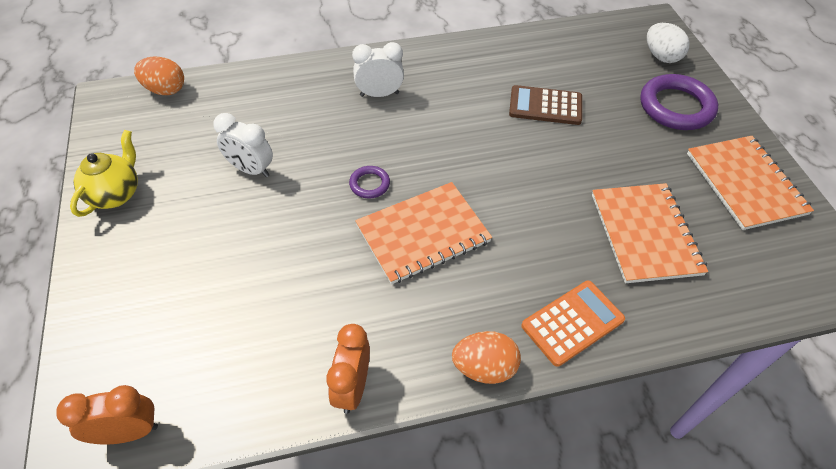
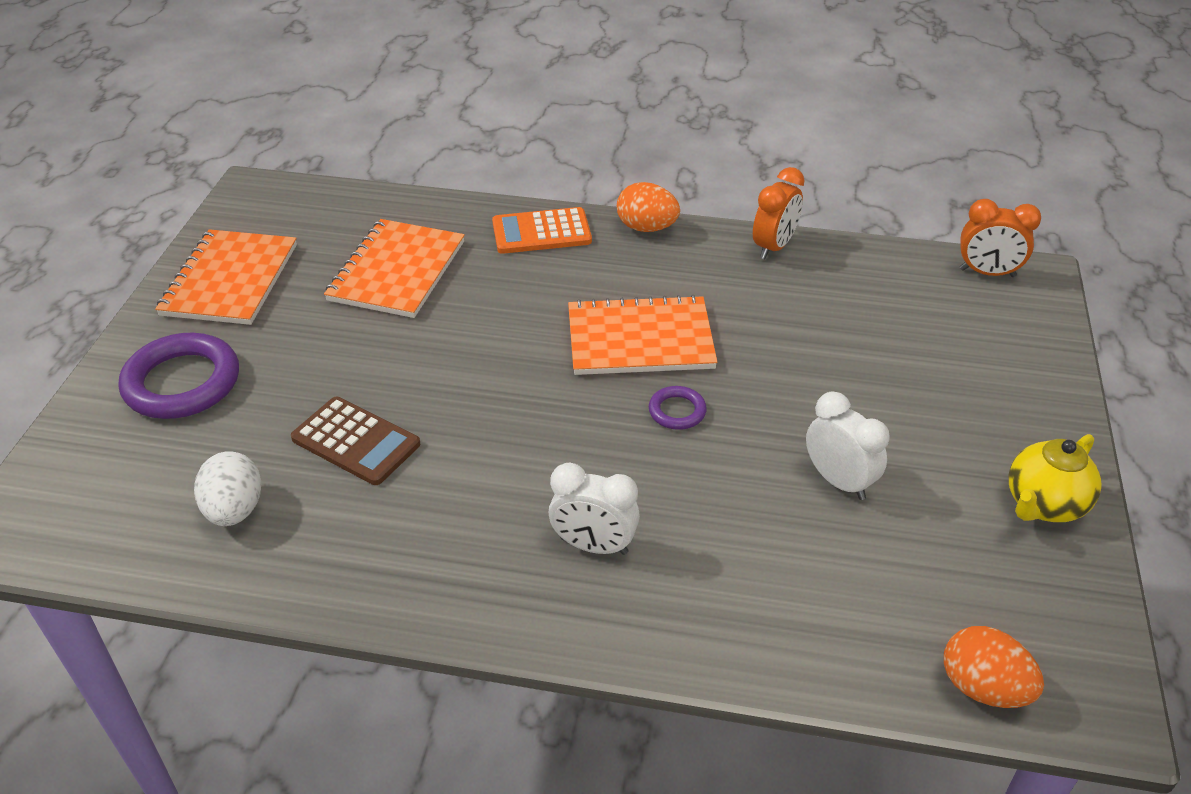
camera: 155 degrees left, 10 degrees down
white egg [647,23,690,63] -> white egg moved to [194,452,262,526]

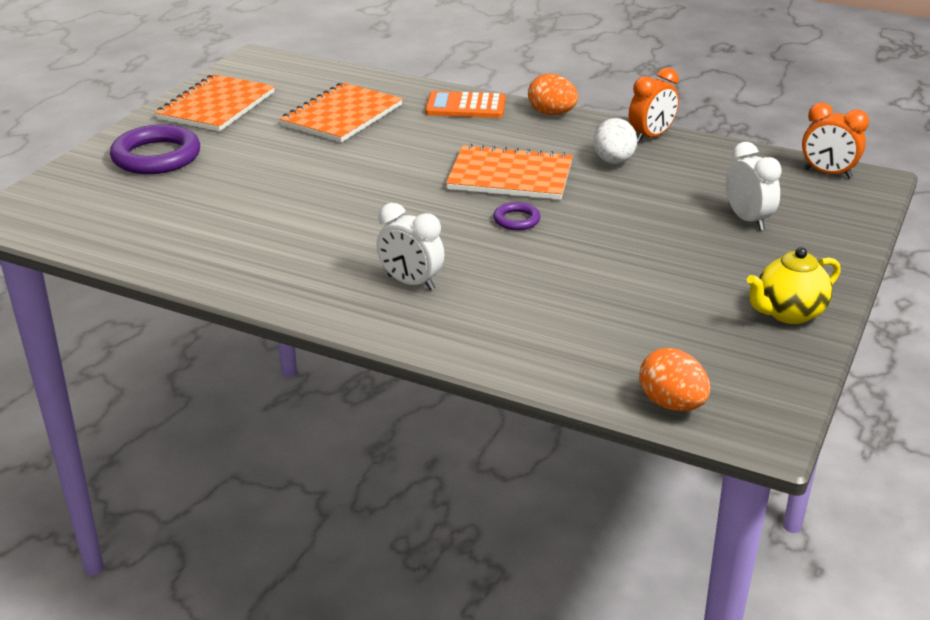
camera: 15 degrees right, 10 degrees down
white egg [194,452,262,526] -> white egg moved to [594,118,637,164]
brown calculator [291,397,420,485] -> none
white clock [806,392,890,500] -> white clock moved to [726,142,782,230]

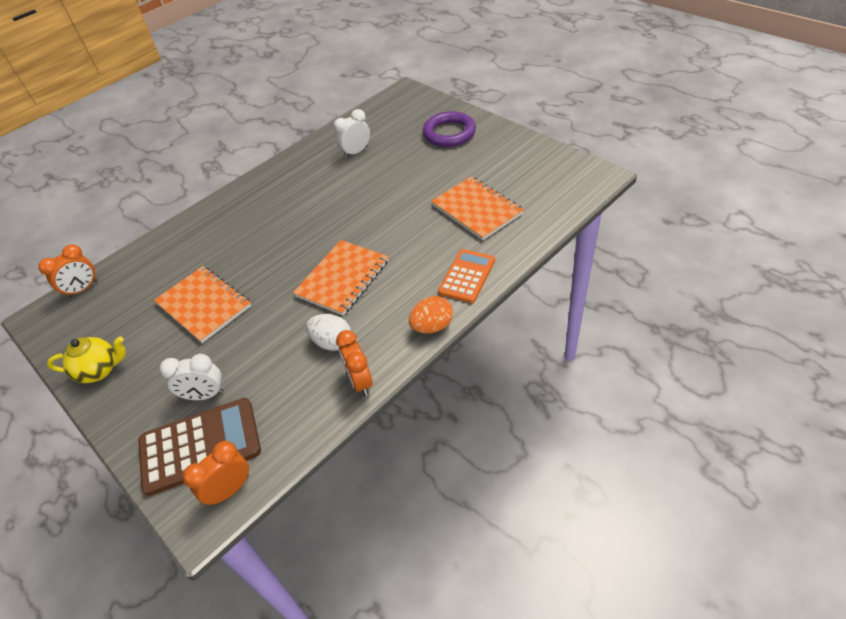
camera: 115 degrees right, 15 degrees up
orange notebook [155,74,275,132] -> orange notebook moved to [154,266,251,343]
white clock [376,203,444,291] -> white clock moved to [334,109,370,158]
purple ring [493,202,540,230] -> none
orange egg [639,348,710,411] -> orange clock [38,244,98,299]
yellow teapot [747,247,841,324] -> yellow teapot turned 90 degrees clockwise [47,336,126,383]
none -> brown calculator [138,398,261,496]

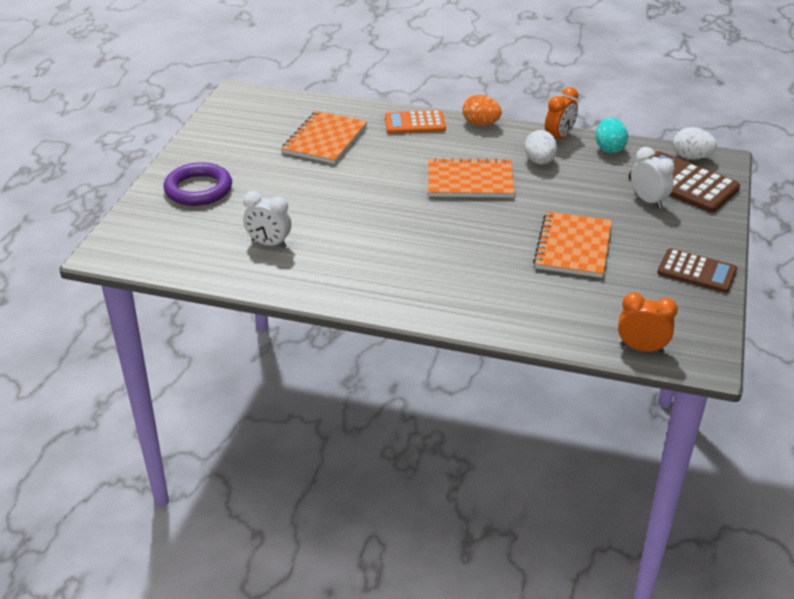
camera: 125 degrees left, 10 degrees down
yellow teapot [47,336,126,383] -> brown calculator [657,248,737,293]
orange clock [182,441,249,506] -> white egg [673,127,717,160]
none -> turquoise egg [596,118,628,154]

